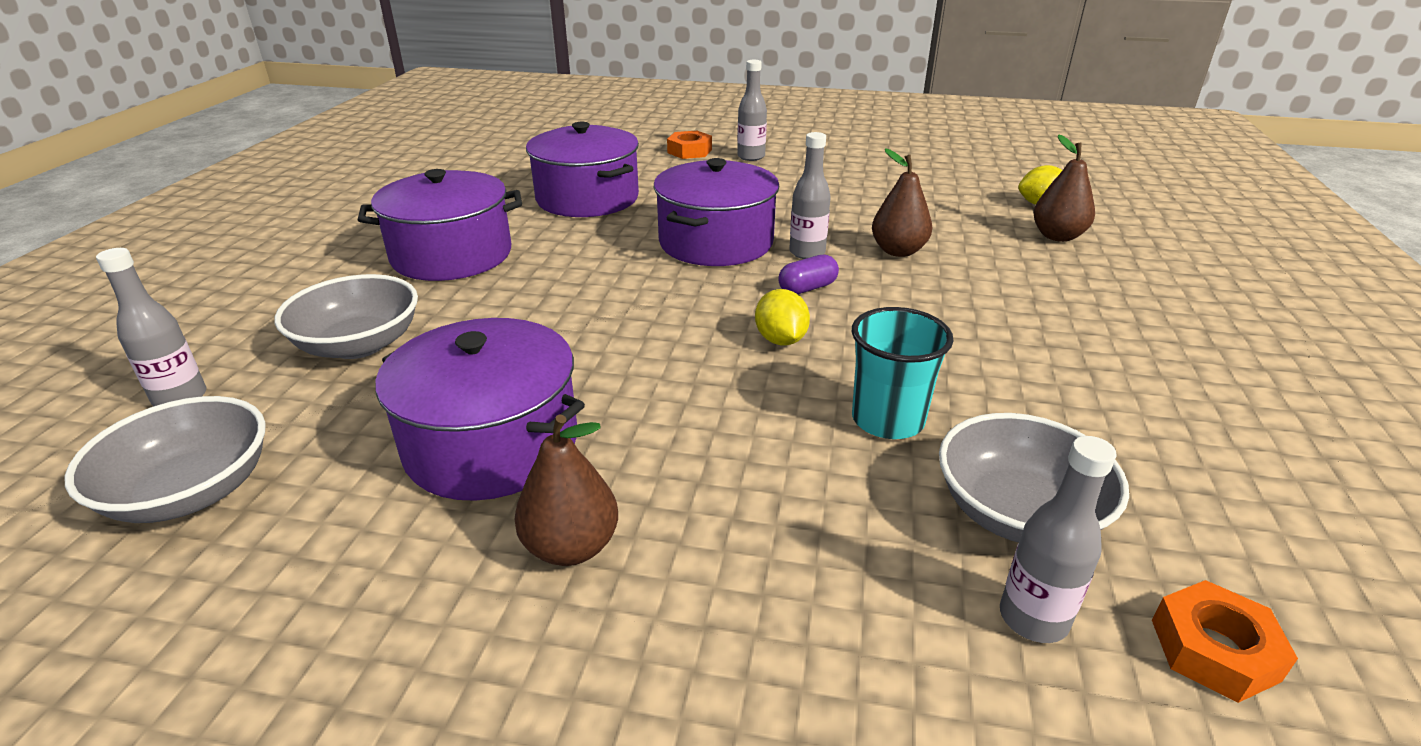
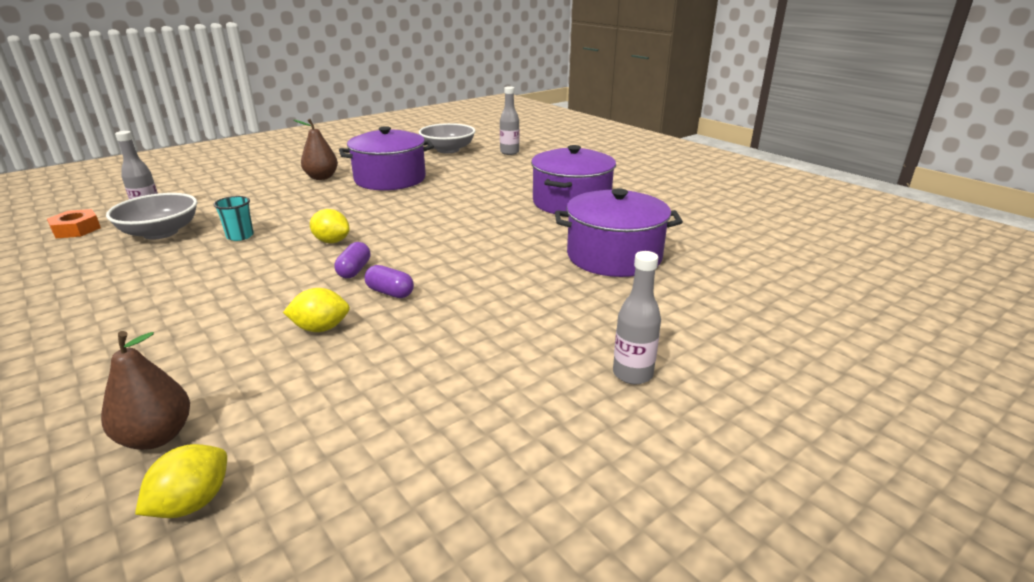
camera: 130 degrees right, 5 degrees down
grey bowl [275,274,418,359] -> none
purple pot [654,158,780,266] -> none
orange nut [667,131,712,159] -> none
grey bottle [789,132,831,259] -> purple capsule [365,265,414,298]
turquoise cup [852,307,954,439] -> turquoise cup [213,196,254,241], size x0.66
brown pear [872,148,932,257] -> yellow lemon [283,288,350,332]

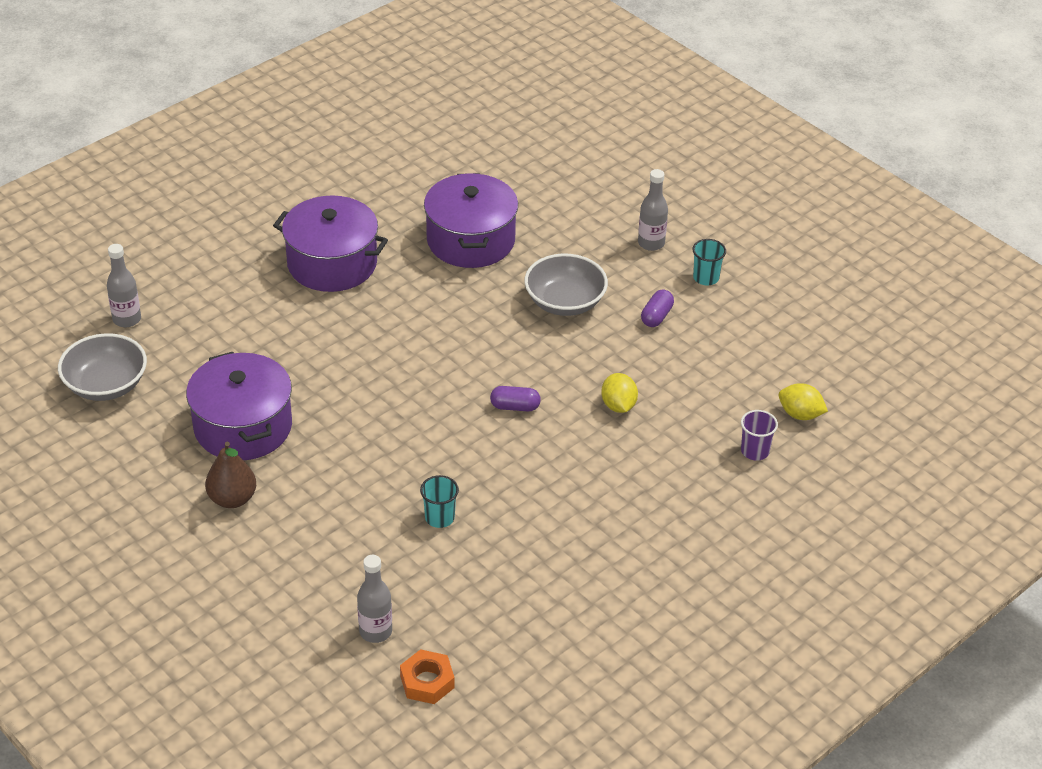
camera: 95 degrees left, 15 degrees up
brown pear [101,331,190,450] -> purple cup [741,410,778,460]
grey bowl [106,193,197,240] -> grey bowl moved to [524,253,608,316]
yellow lemon [310,209,350,243] -> none
purple capsule [365,265,414,298] -> purple capsule moved to [641,289,674,327]
none -> turquoise cup [692,239,726,285]

